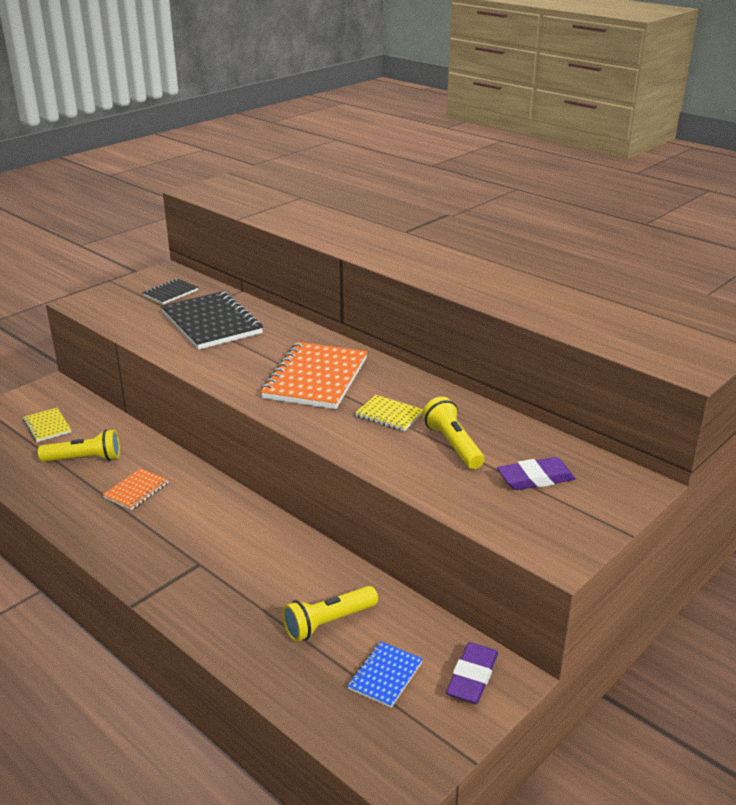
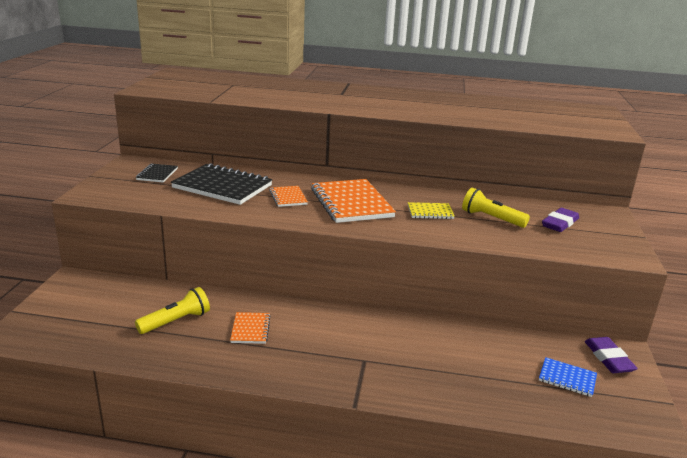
camera: 35 degrees left, 5 degrees down
yellow notebook [23,408,71,442] -> none
yellow flashlight [282,586,378,642] -> none
blue notebook [348,641,423,708] -> blue notebook turned 60 degrees counterclockwise [539,357,597,397]
none -> orange notebook [269,186,308,207]

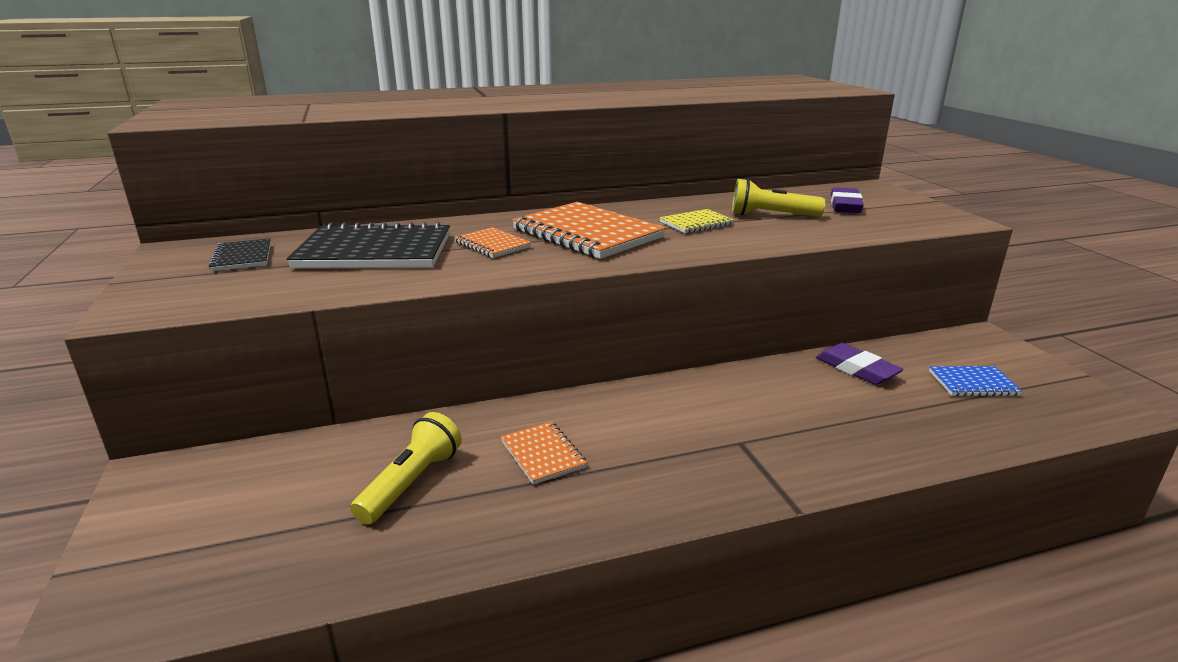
camera: 25 degrees left, 0 degrees up
purple eraser [585,337,638,373] -> purple eraser moved to [816,343,904,385]

